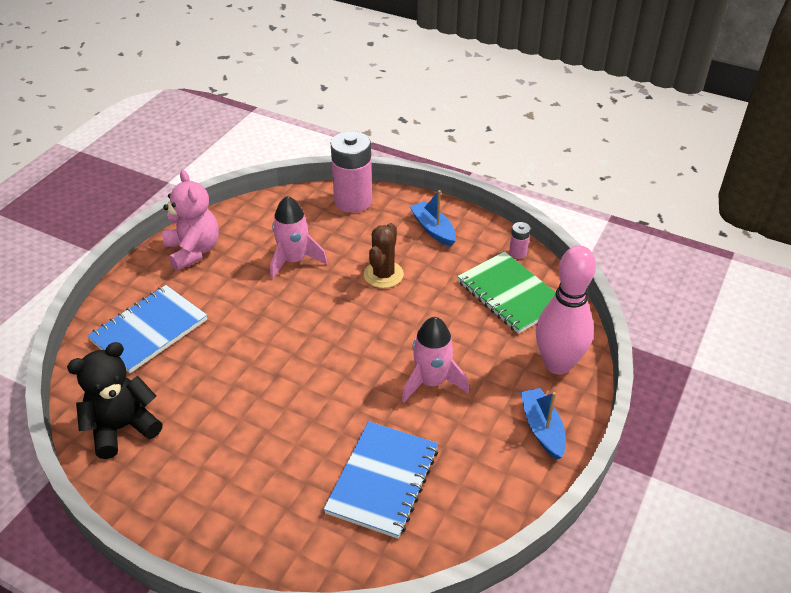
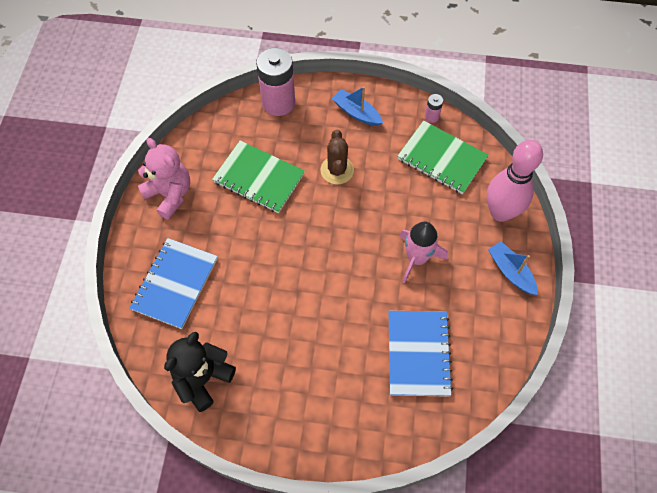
camera: 20 degrees left, 20 degrees up
pink rocket [270,196,327,280] -> green notebook [212,141,305,213]

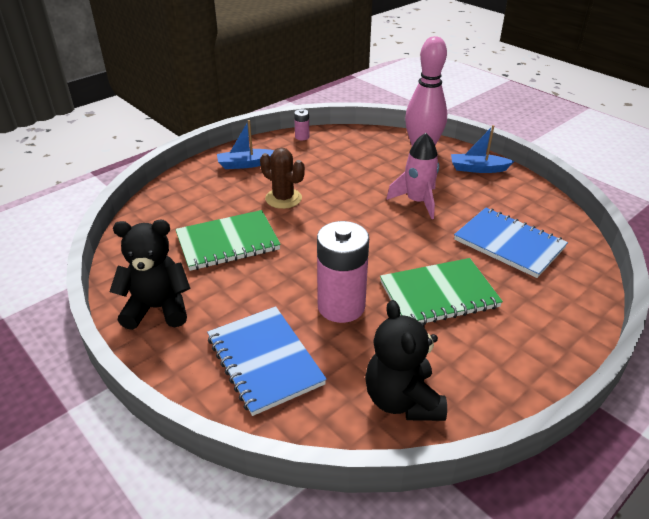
camera: 50 degrees left, 25 degrees down
pink teddy bear [138,138,190,219] -> black teddy bear [110,220,190,330]
pink battery [256,48,295,116] -> pink battery moved to [317,221,369,323]
green notebook [397,120,489,194] -> green notebook moved to [380,258,503,325]

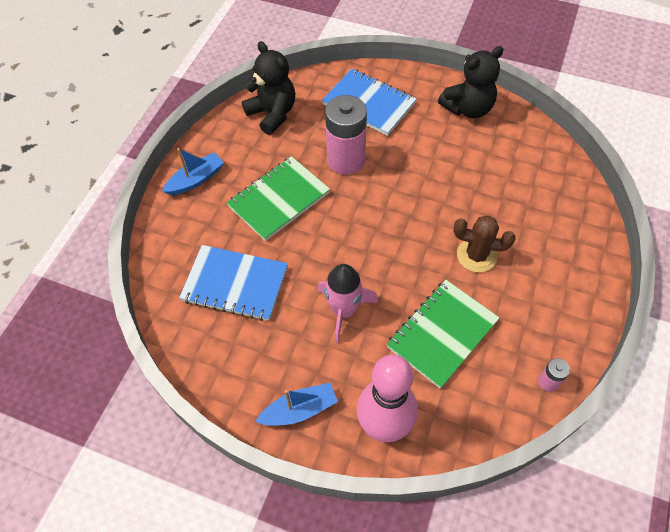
camera: 155 degrees right, 20 degrees up
green notebook [175,210,281,271] -> green notebook moved to [387,280,500,389]
blue boat [217,120,274,169] -> blue boat moved to [162,148,224,195]

